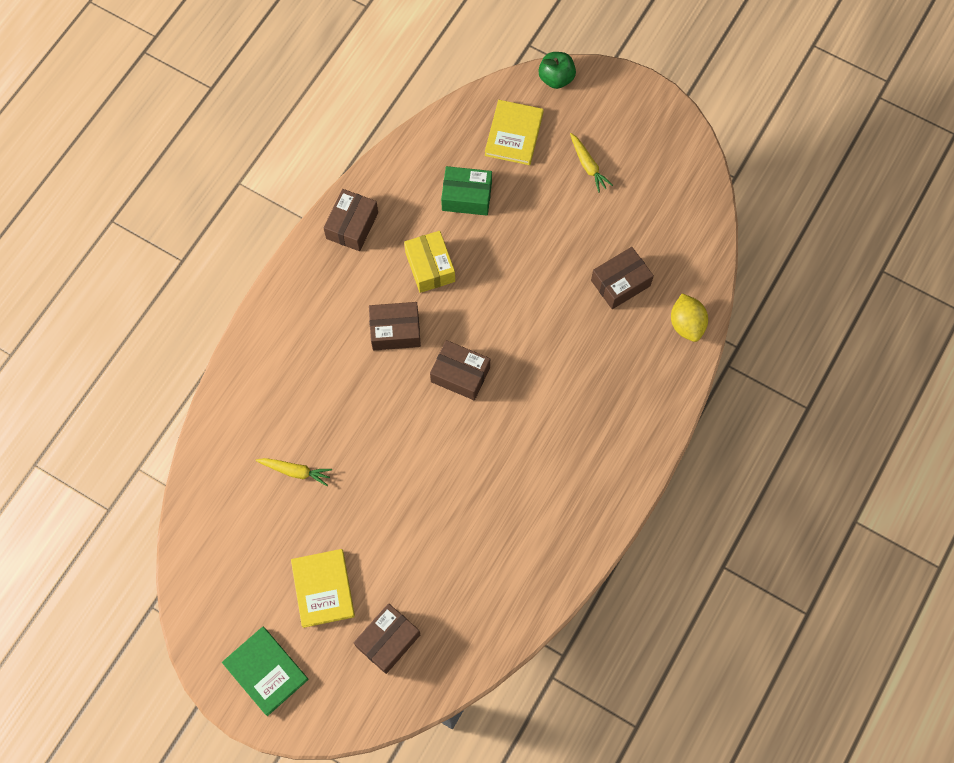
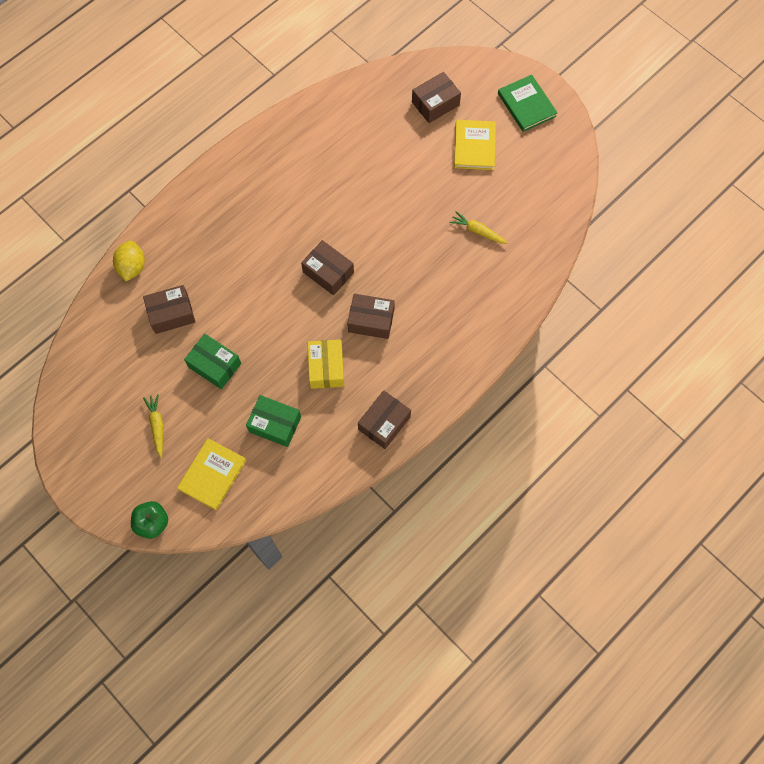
camera: 165 degrees left, 0 degrees up
none -> green box [184,334,241,389]

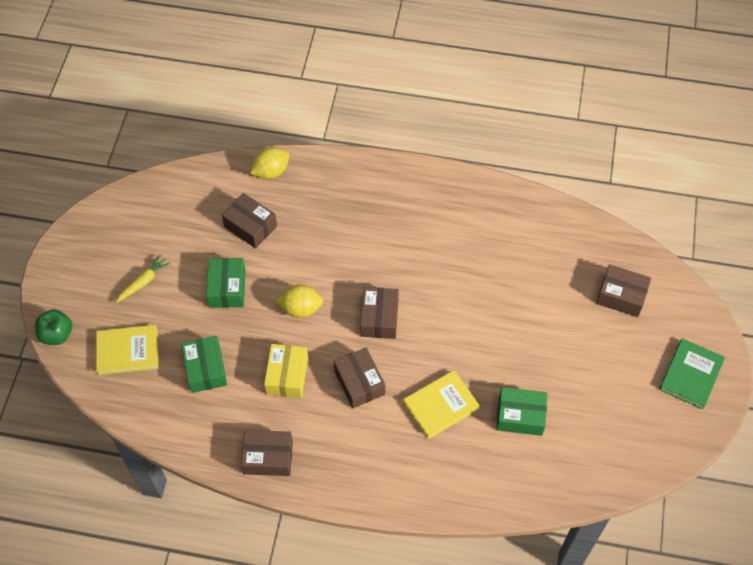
camera: 55 degrees right, 10 degrees down
yellow box [307,339,344,389] -> yellow box turned 45 degrees counterclockwise [264,344,308,398]
yellow carrot [449,211,508,244] -> green box [496,387,548,436]
yellow book [454,120,496,170] -> yellow book moved to [403,370,480,439]
none -> yellow lemon [275,285,323,318]

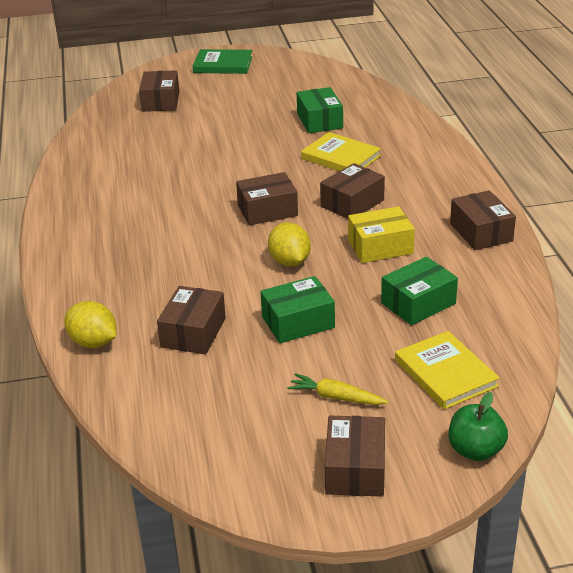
camera: 110 degrees left, 25 degrees down
none -> brown box [325,416,385,497]

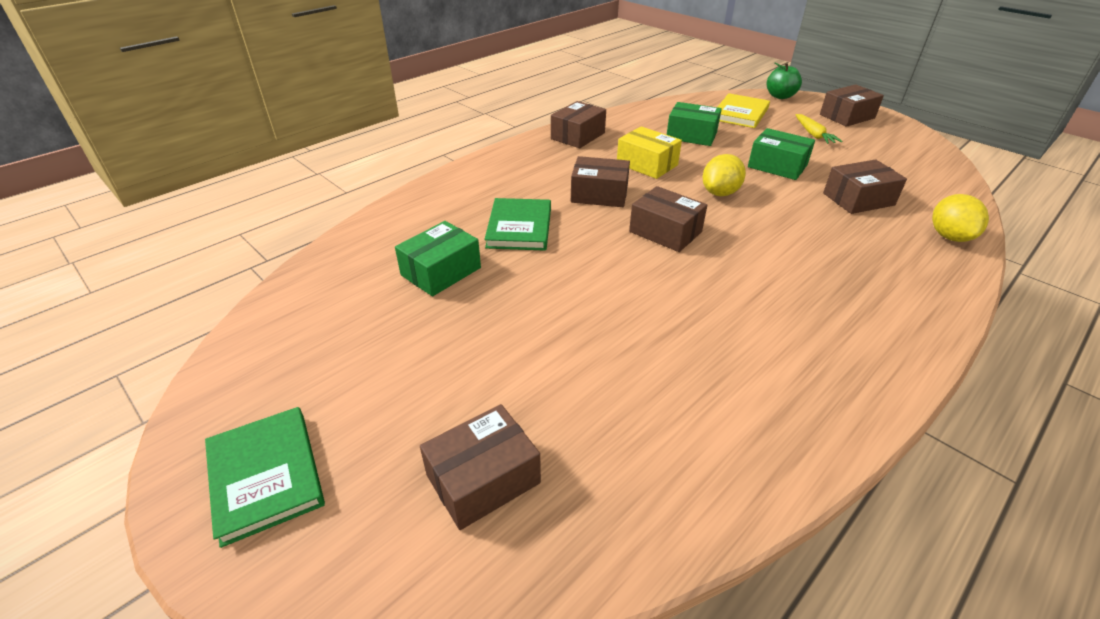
camera: 125 degrees left, 5 degrees up
yellow book [301,132,381,171] -> green book [484,198,551,251]

